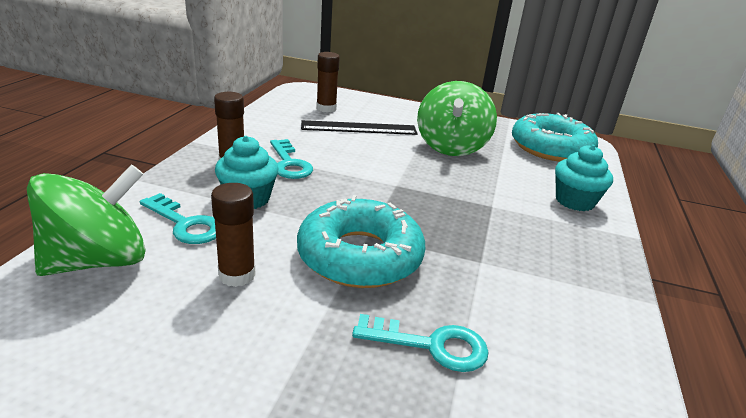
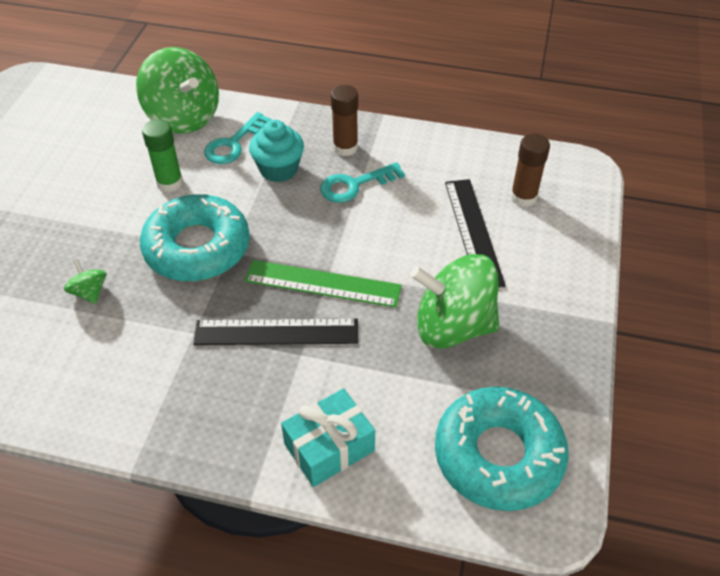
camera: 90 degrees right, 20 degrees up
brown glue stick [211,183,256,287] -> green glue stick [142,119,183,192]
turquoise key [352,314,489,372] -> green spinning top [64,259,106,304]
turquoise cupcake [555,145,613,211] -> turquoise gift [281,388,375,487]
none -> black ruler [193,319,358,345]
none -> green ruler [244,260,402,308]

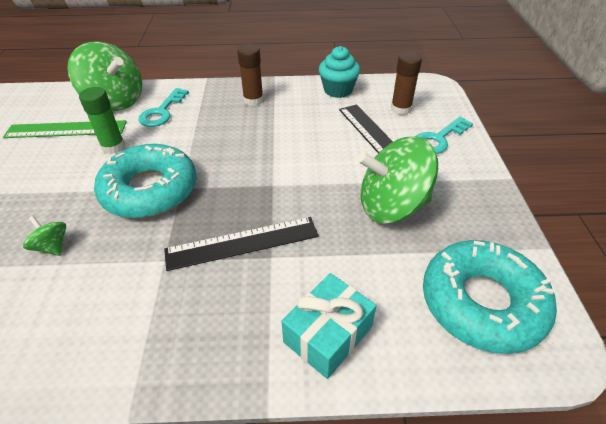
camera: 15 degrees left, 5 degrees down
green ruler [244,260,402,308] -> green ruler moved to [3,120,127,138]
turquoise cupcake [249,120,304,182] -> turquoise cupcake moved to [319,46,360,98]
turquoise key [320,162,405,203] -> turquoise key moved to [417,117,473,154]

